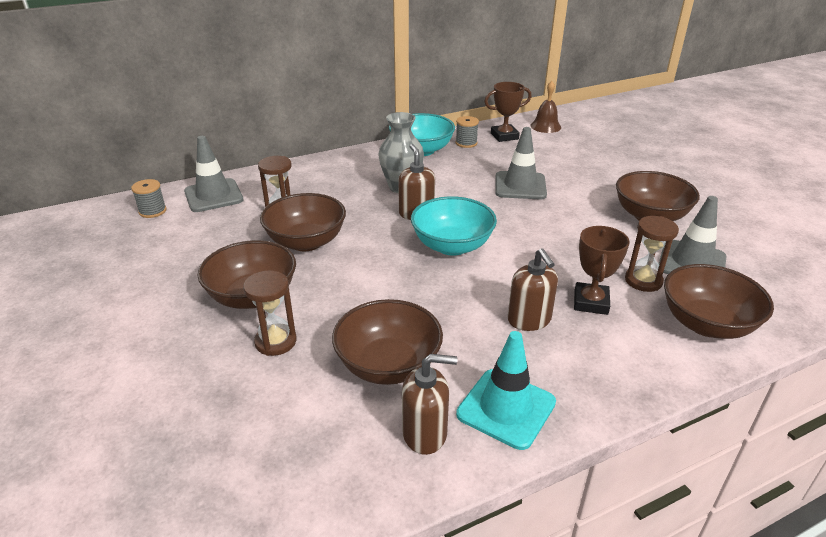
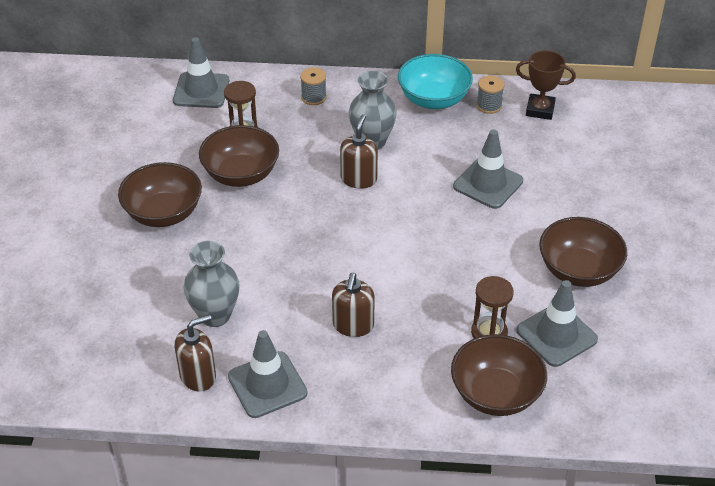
camera: 30 degrees right, 10 degrees up
grey spool [131,179,167,218] -> grey spool moved to [300,67,327,105]
brown hourglass [243,270,297,356] -> none
brown bowl [332,299,443,385] -> grey vase [184,241,240,327]
brown soap dispenser [402,354,457,455] -> brown soap dispenser turned 60 degrees counterclockwise [175,314,216,392]
turquoise bowl [411,196,497,256] -> none
turquoise traffic cone [456,331,556,450] -> grey traffic cone [228,330,307,418]
brown bell [530,81,561,133] -> none
brown trophy [574,226,630,315] -> none

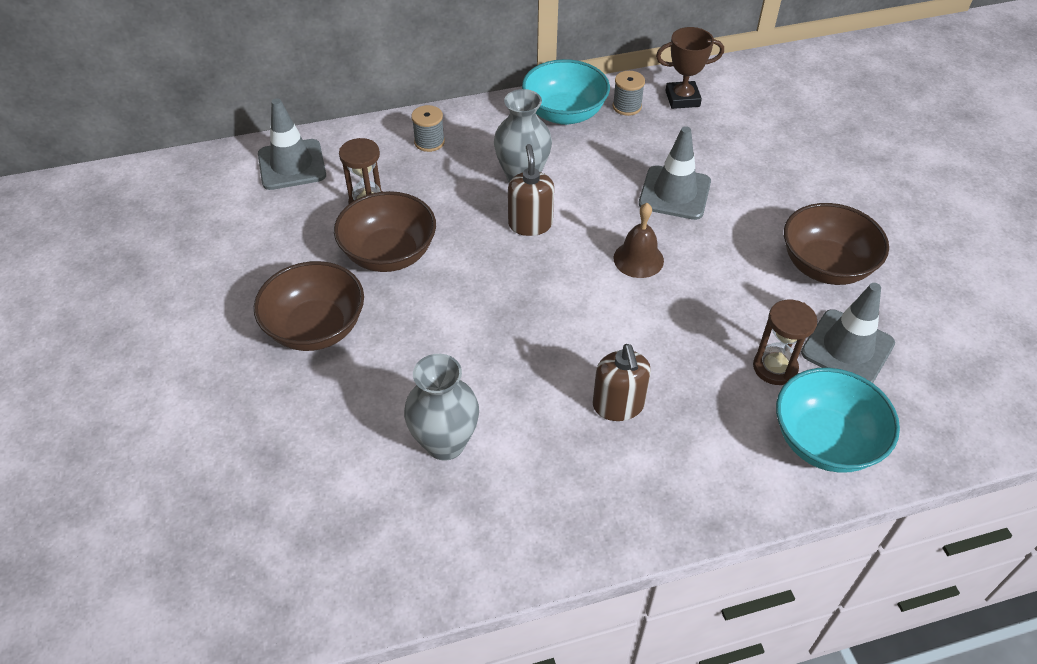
camera: 20 degrees left, 5 degrees up
brown soap dispenser [175,314,216,392] -> none
grey traffic cone [228,330,307,418] -> none
brown bowl [451,334,547,416] -> turquoise bowl [776,368,900,473]
none -> brown bell [613,203,664,278]

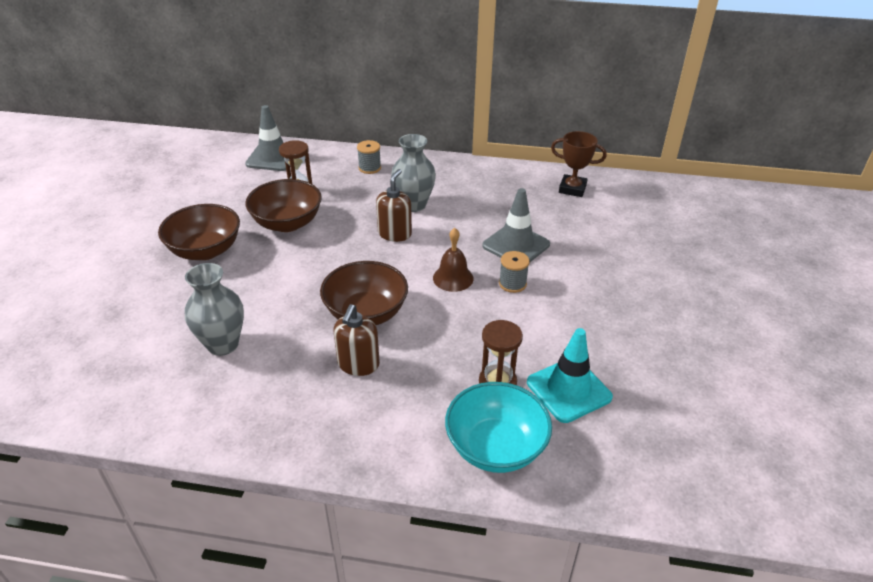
camera: 25 degrees right, 10 degrees down
turquoise bowl [522,59,610,125] -> none
grey spool [613,71,645,116] -> grey spool moved to [499,251,530,293]
brown bowl [784,203,889,285] -> brown bowl moved to [320,261,408,325]
grey traffic cone [801,283,895,383] -> turquoise traffic cone [527,328,613,423]

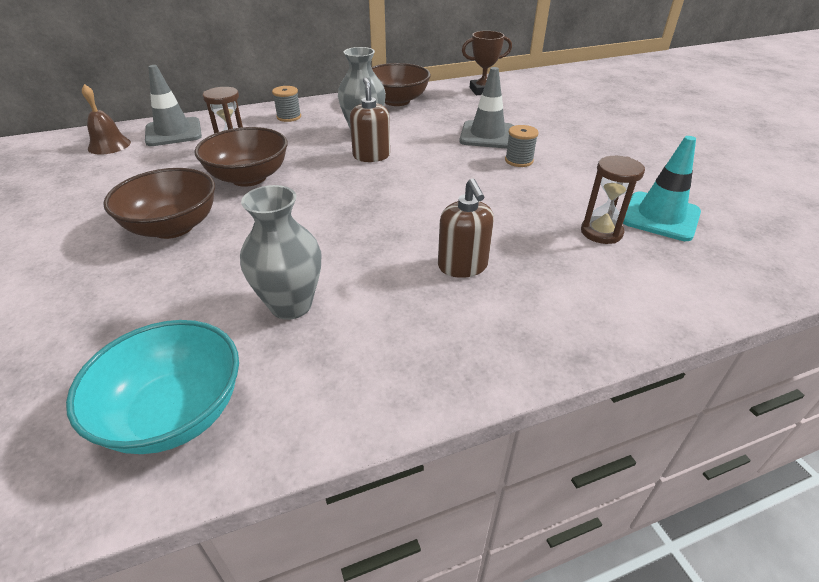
camera: 30 degrees left, 0 degrees up
brown bowl [320,261,408,325] -> brown bowl moved to [371,63,431,106]
brown bell [433,228,474,292] -> brown bell moved to [82,84,131,155]
turquoise bowl [445,382,552,473] -> turquoise bowl moved to [66,320,239,454]

